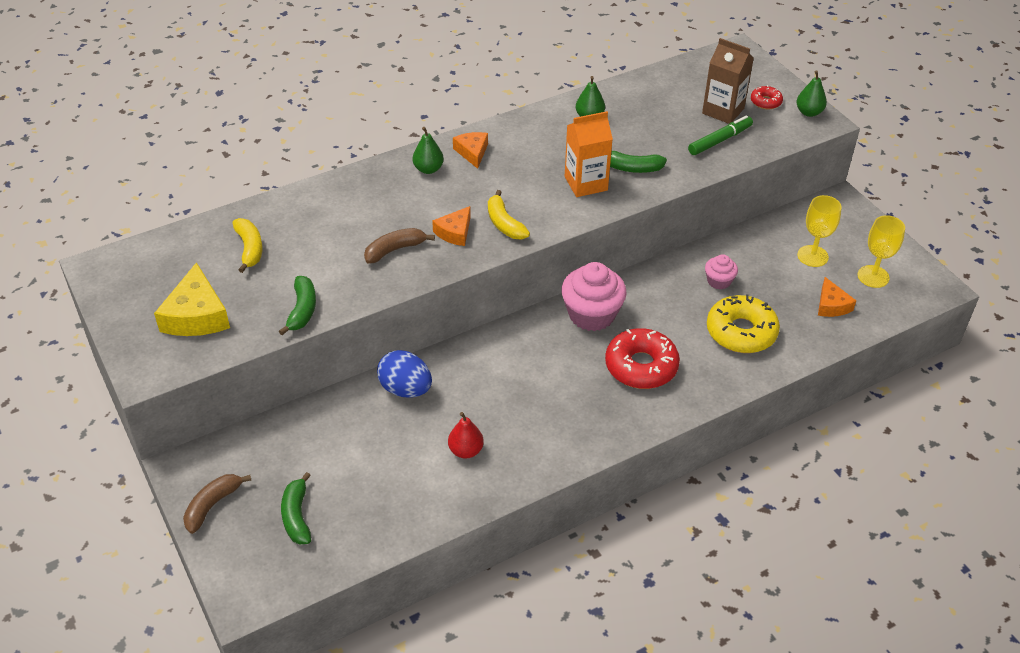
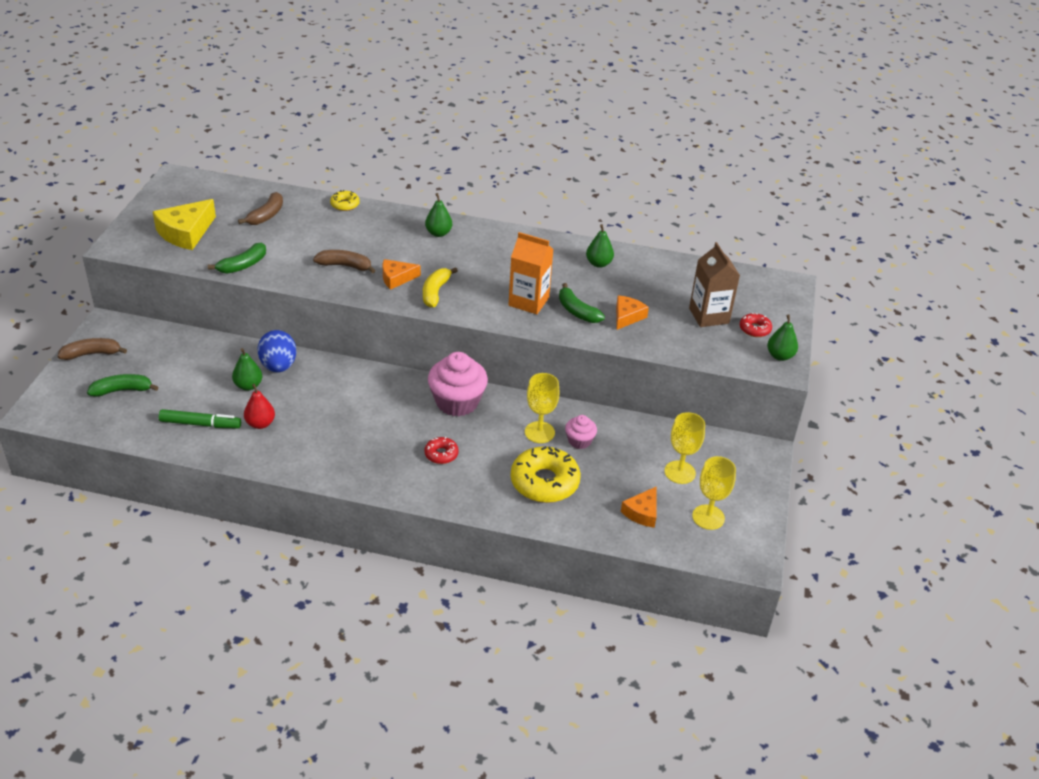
camera: 40 degrees right, 5 degrees down
yellow banana [232,218,262,273] -> brown banana [238,192,283,225]
green banana [281,472,311,545] -> green banana turned 45 degrees clockwise [87,374,158,397]
orange cheese [453,132,488,169] -> orange cheese moved to [616,295,649,330]
red donut [605,328,680,389] -> red donut [424,437,459,464], size x0.50
green marker [688,115,753,155] -> green marker moved to [159,409,241,428]
none -> green pear [232,348,262,390]
none -> yellow donut [330,190,360,211]
none -> yellow goblet [525,373,559,443]

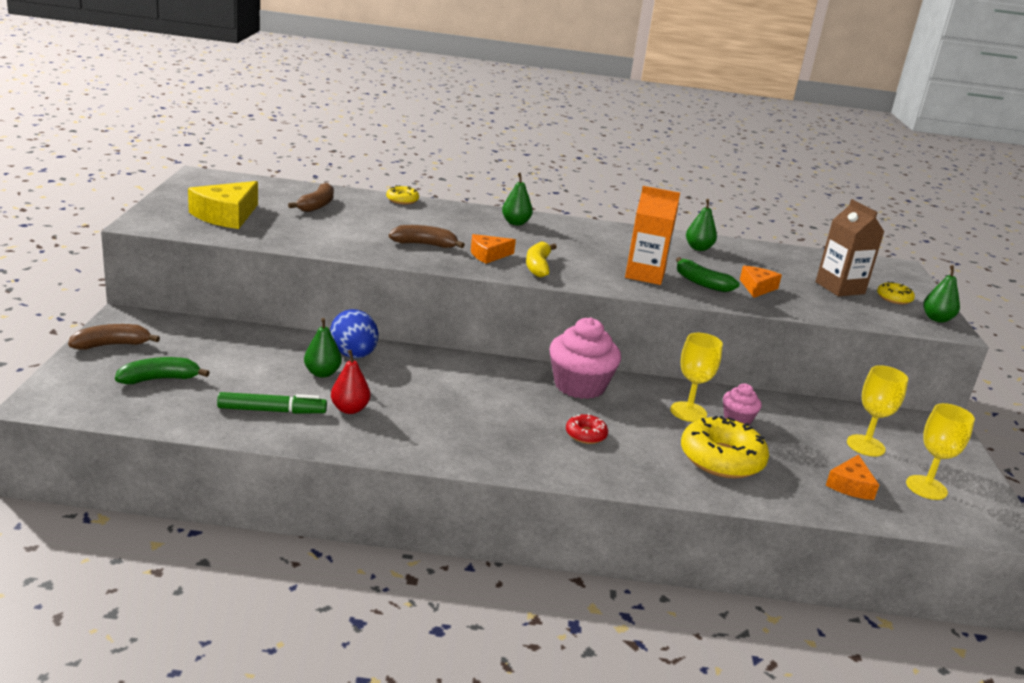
camera: 10 degrees left, 15 degrees down
green banana [208,243,266,274] -> none
red donut [740,313,772,337] -> yellow donut [877,282,915,304]

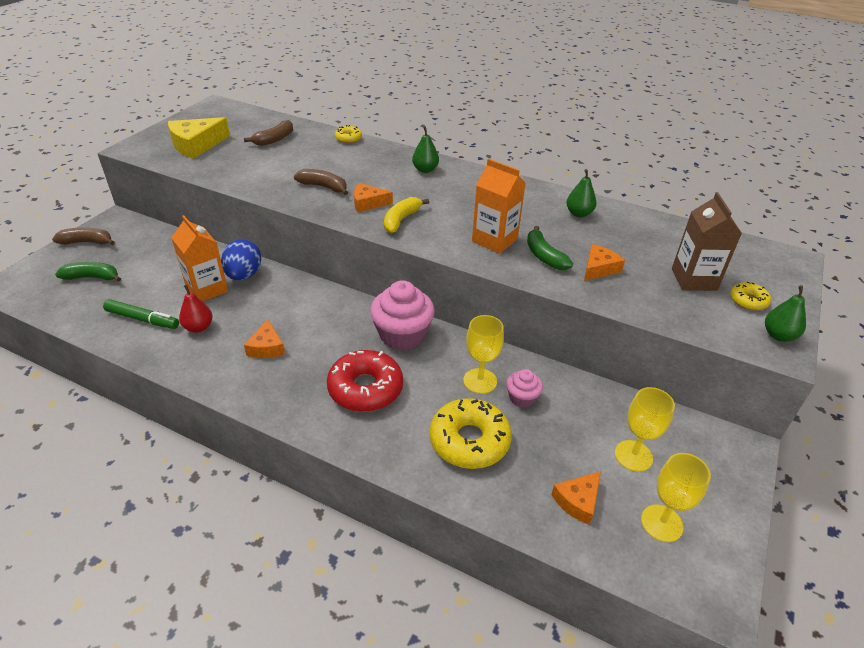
camera: 25 degrees right, 15 degrees up
green pear [304,318,342,378] -> orange carton [171,215,228,302]
red donut [566,414,608,444] -> red donut [327,350,403,412], size x2.01
none -> orange cheese [244,319,285,358]

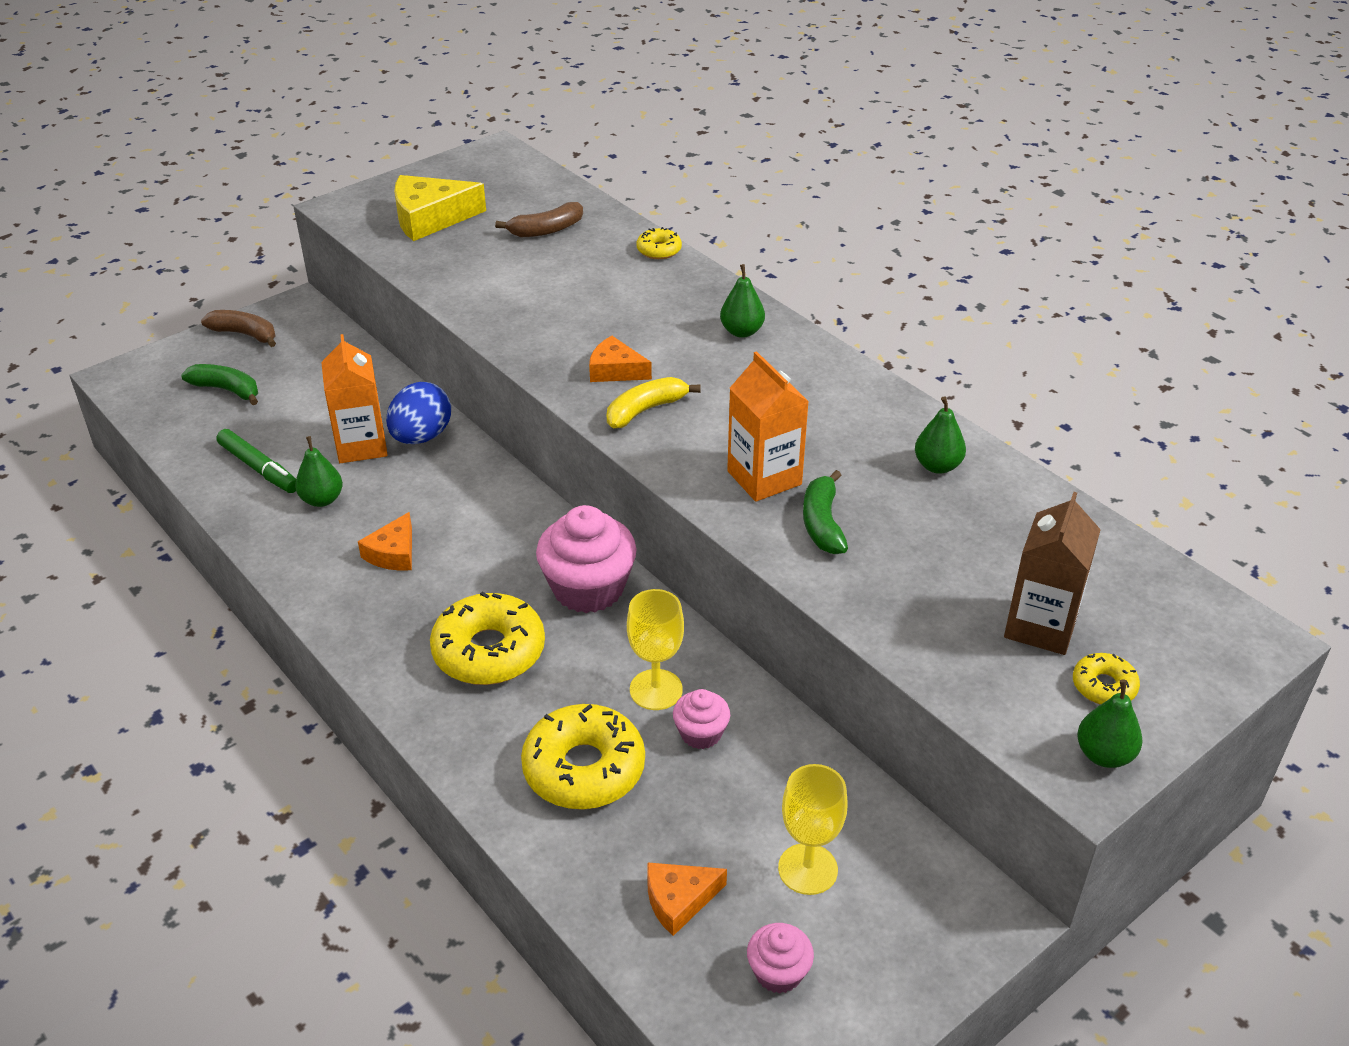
camera: 25 degrees right, 0 degrees up
red pear [179,285,213,333] -> green pear [295,436,343,507]
brown banana [294,169,348,195] -> none
red donut [327,350,403,412] -> yellow donut [430,592,545,685]
orange cheese [584,244,625,281] -> none
yellow goblet [641,453,711,542] -> pink cupcake [747,923,814,994]

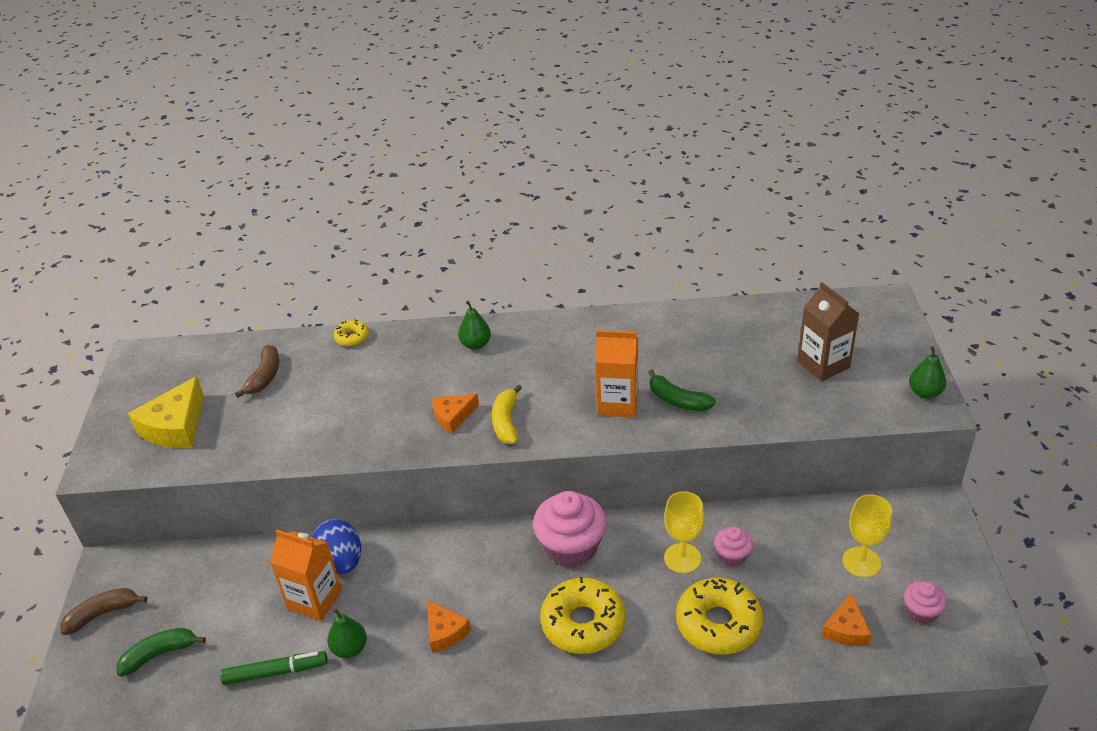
camera: 50 degrees left, 0 degrees up
green pear [915,396,966,474] -> none
yellow donut [1073,653,1140,705] -> none

